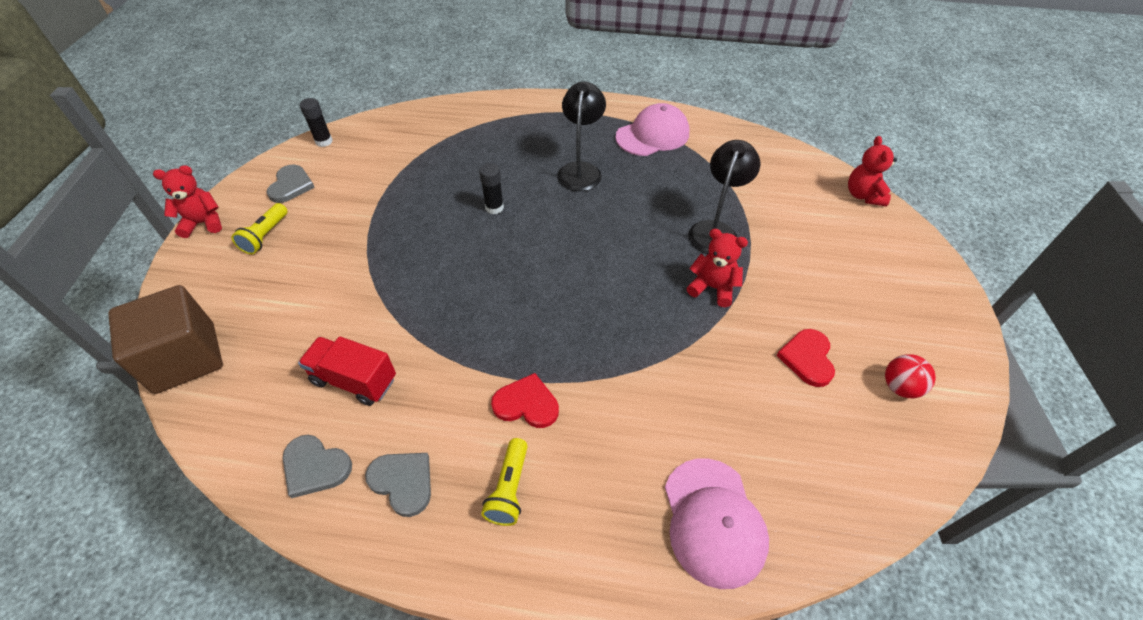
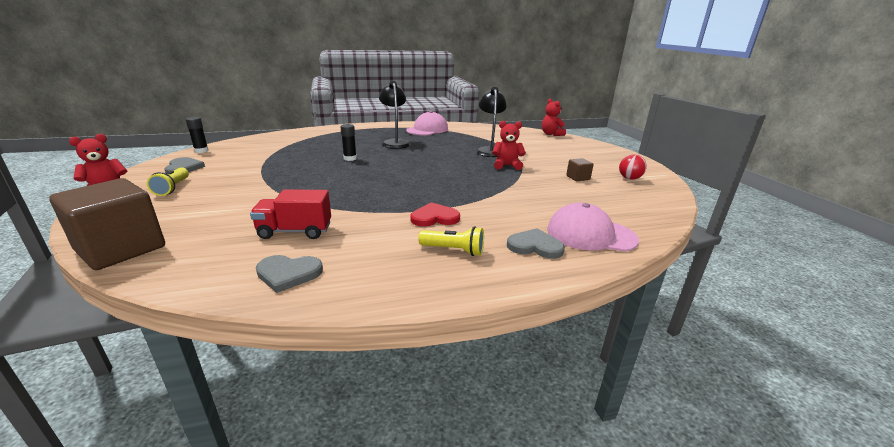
camera: 25 degrees left, 25 degrees down
grey heart [365,453,431,517] -> grey heart moved to [507,228,565,259]
yellow flashlight [481,438,528,526] -> yellow flashlight turned 60 degrees counterclockwise [418,226,484,256]
pink cap [665,458,769,589] -> pink cap turned 135 degrees clockwise [547,202,639,252]
red heart [777,329,835,387] -> brown cube [566,158,594,181]

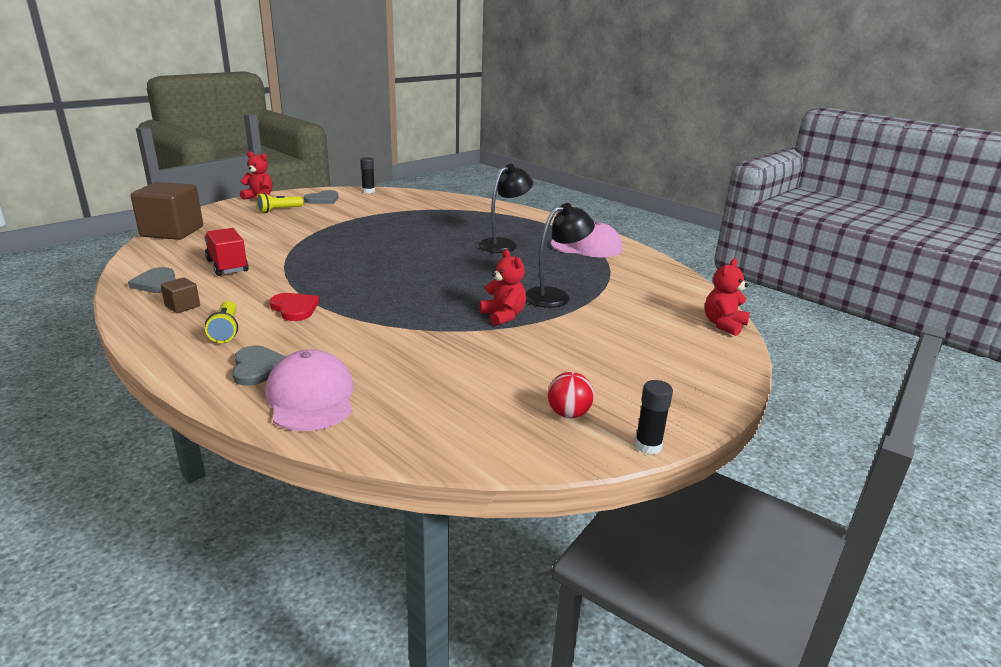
camera: 60 degrees right, 0 degrees up
black glue stick [341,124,357,161] -> black glue stick moved to [635,380,673,455]
brown cube [566,158,594,181] -> brown cube moved to [161,277,200,313]

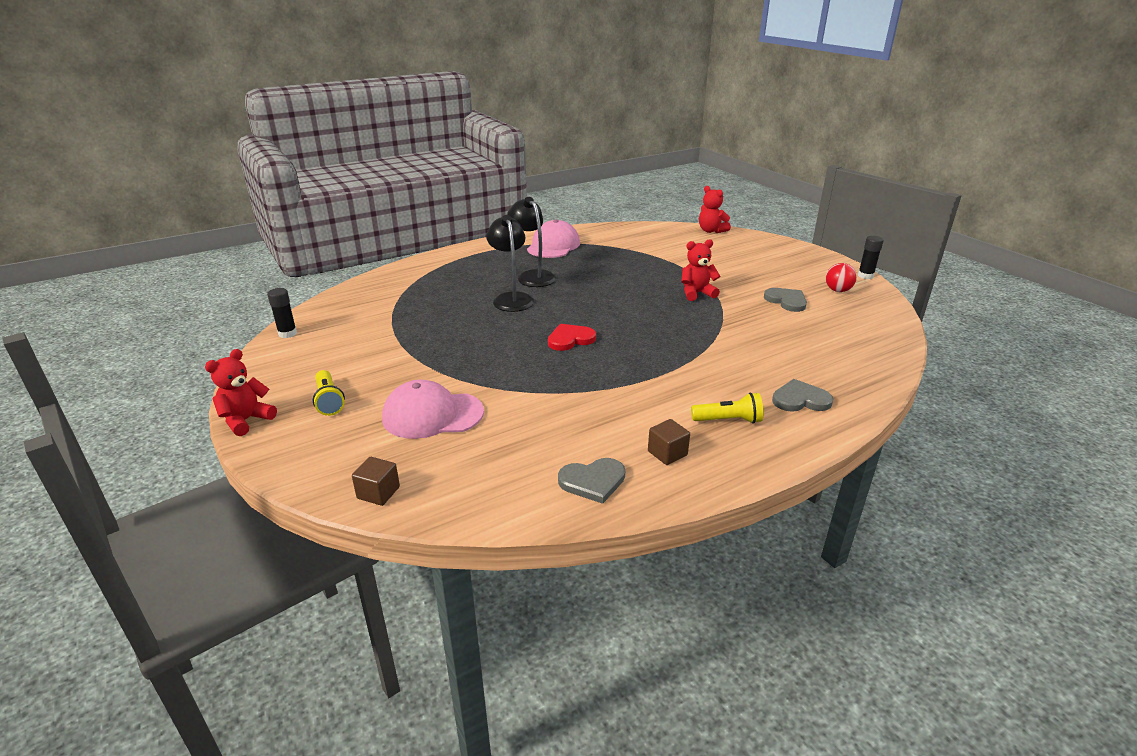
camera: 75 degrees left, 5 degrees up
brown cube [131,182,203,240] -> brown cube [352,457,400,506], size x0.44
red truck [204,228,249,276] -> none
pink cap [265,349,354,431] -> pink cap moved to [382,380,484,439]
red heart [269,293,319,321] -> red heart moved to [548,324,596,351]
grey heart [304,190,339,204] -> grey heart moved to [764,288,807,312]
black lamp [526,203,595,308] -> black lamp moved to [486,215,534,312]

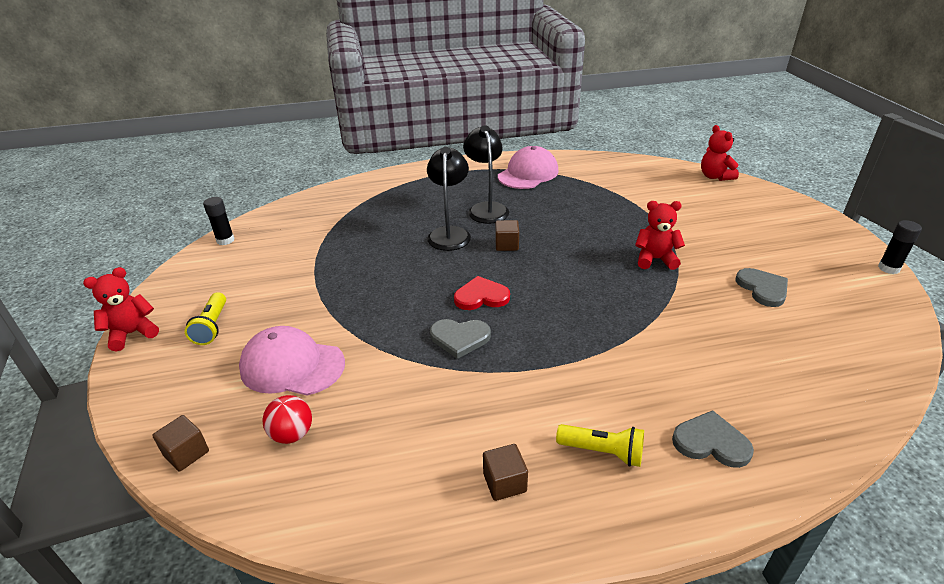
camera: 20 degrees right, 5 degrees up
grey heart [558,458,625,504] -> grey heart moved to [430,319,491,359]
red ball [826,263,857,292] -> red ball moved to [262,395,312,444]
none -> brown cube [495,220,519,251]

